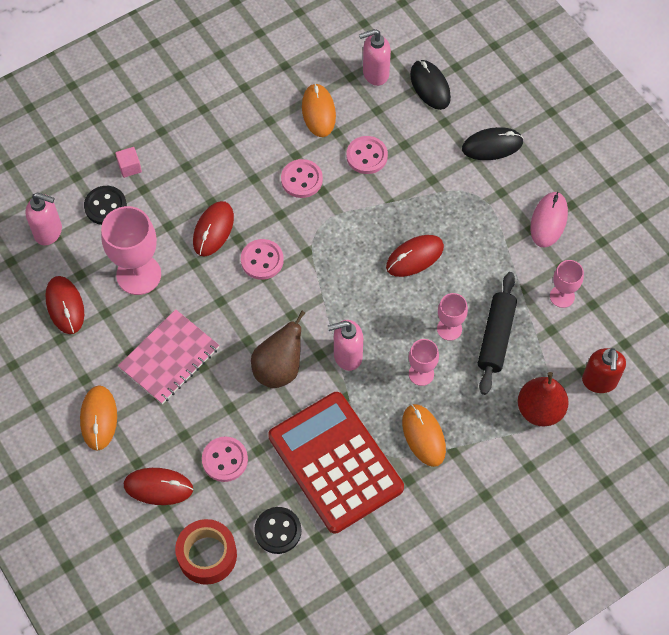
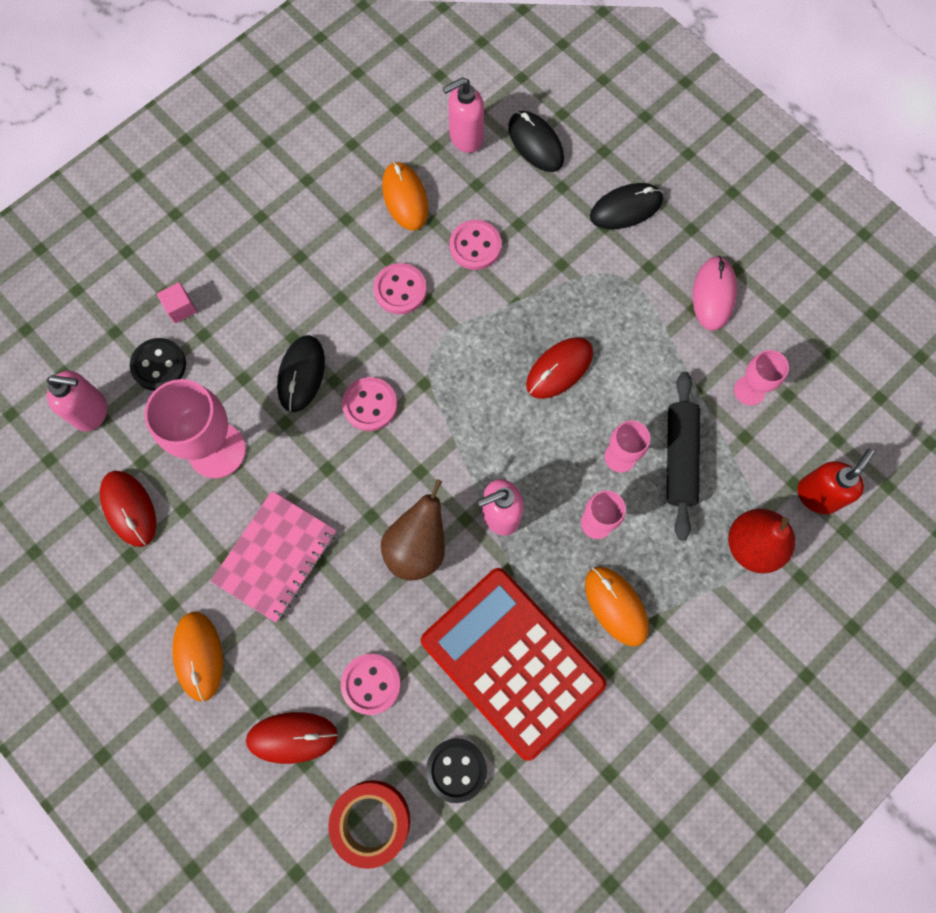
camera: 10 degrees left, 10 degrees up
red mouse [193,201,234,256] -> black mouse [277,335,325,412]
red soap dispenser [582,348,626,393] -> red soap dispenser turned 135 degrees counterclockwise [797,448,875,514]

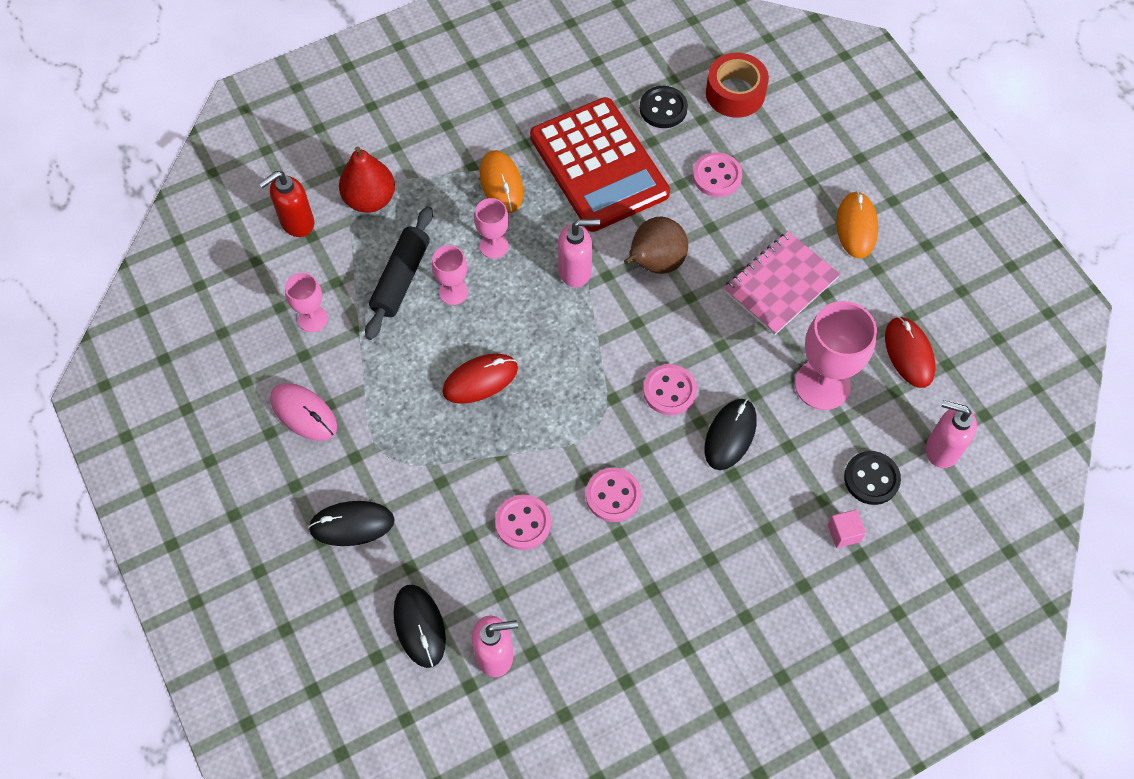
camera: 165 degrees left, 10 degrees down
red mouse [246,712,338,764] -> none
orange mouse [382,162,428,231] -> none
pink mouse [693,256,737,331] -> pink mouse turned 75 degrees counterclockwise [270,383,337,441]

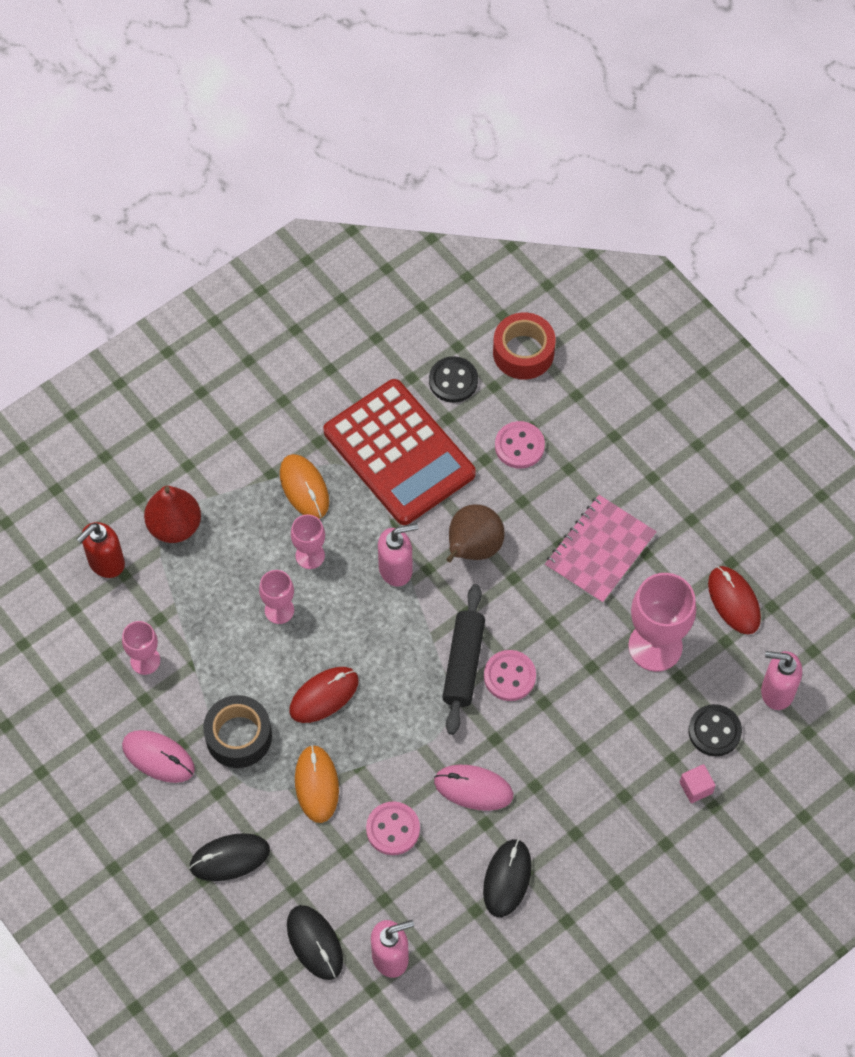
camera: 10 degrees left, 0 degrees up
black rolling pin [365,206,433,340] -> black rolling pin moved to [442,584,485,735]
pink button [586,468,641,522] -> pink mouse [434,765,513,811]
black mouse [704,399,757,470] -> black mouse moved to [483,839,532,917]
orange mouse [837,191,878,259] -> orange mouse moved to [295,745,339,823]
none -> black tape [203,695,272,768]

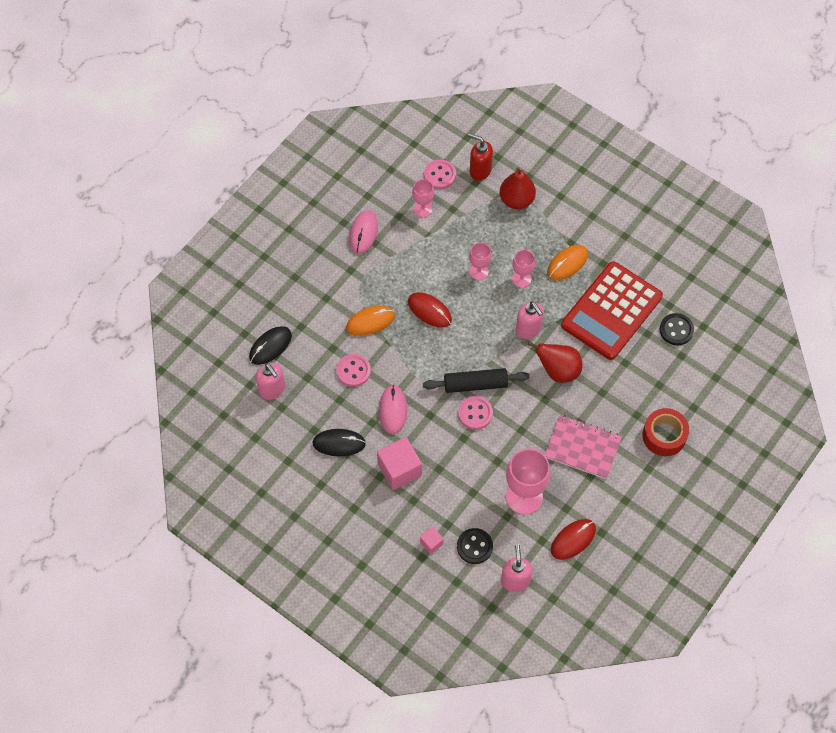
camera: 75 degrees right, 0 degrees up
black mouse [189,833,270,881] -> none
black tape [203,695,272,768] -> none
brown pear [446,504,505,562] -> red pear [528,342,583,383]
red tape [493,313,555,379] -> red tape moved to [642,408,689,456]
pink button [495,421,545,469] -> pink button moved to [424,159,456,189]
none -> pink cube [377,437,422,490]

